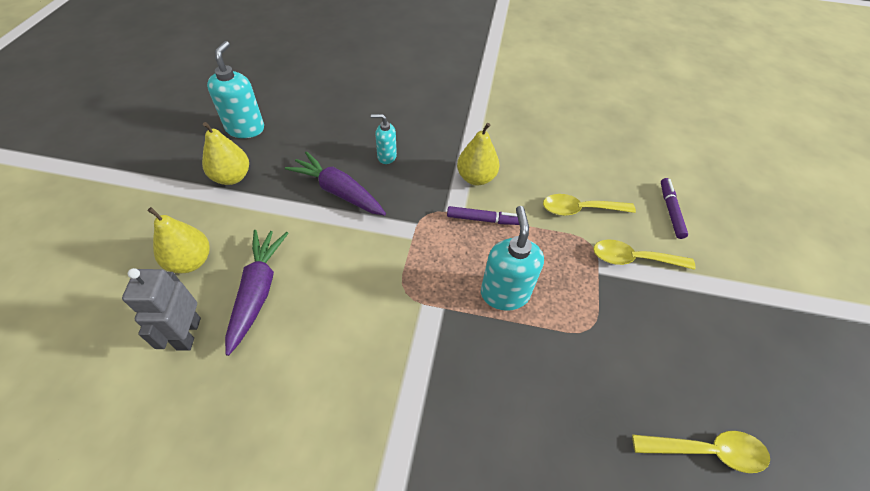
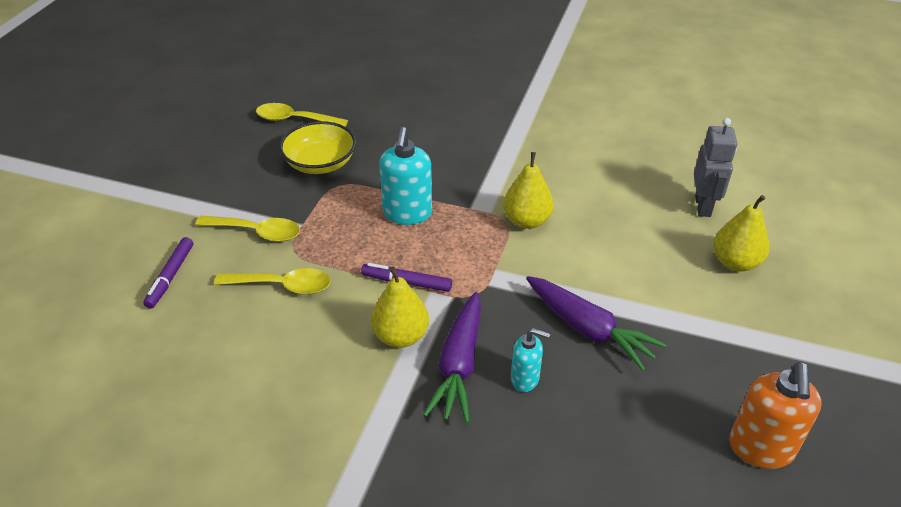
camera: 170 degrees left, 10 degrees down
yellow pear [202,122,249,185] -> yellow pear moved to [503,152,554,229]
turquoise soap dispenser [207,41,264,138] -> orange soap dispenser [729,362,822,469]
purple carrot [225,230,289,356] -> purple carrot moved to [423,292,481,423]
none -> yellow bowl [279,121,356,174]

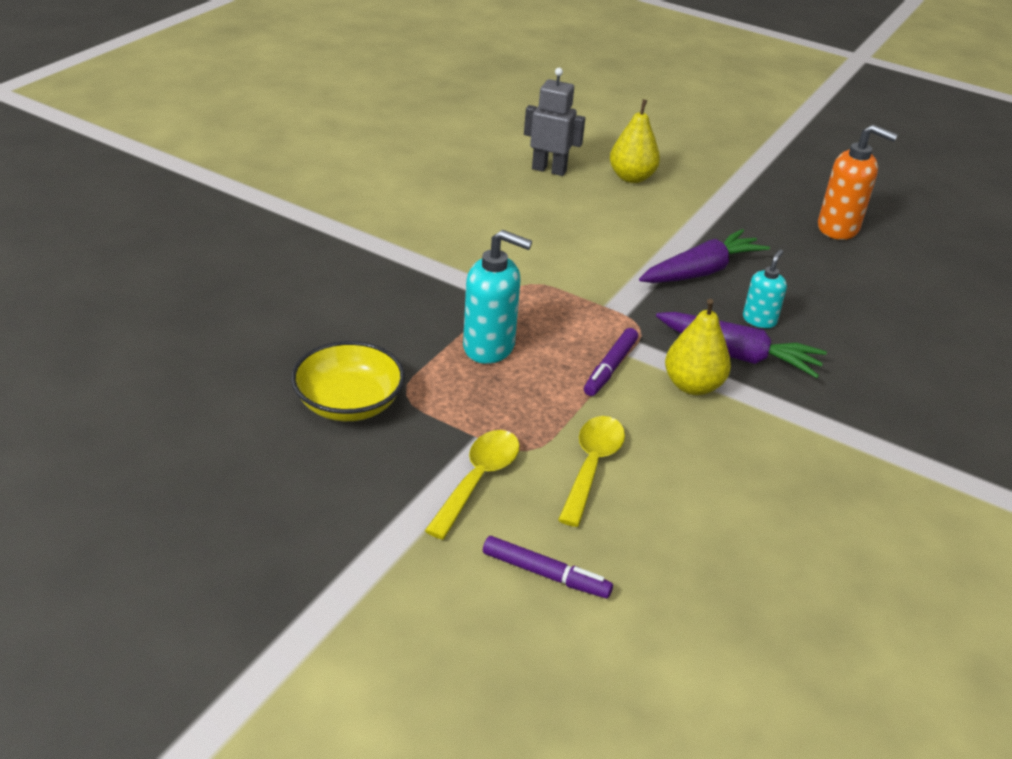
camera: 80 degrees left, 5 degrees down
yellow spoon [256,103,348,127] -> none
yellow pear [503,152,554,229] -> none

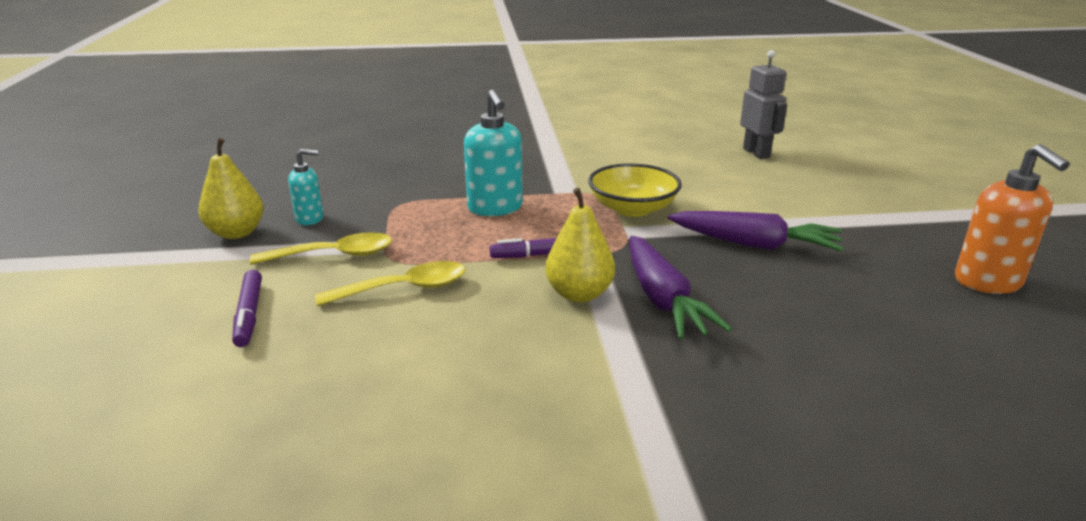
camera: 55 degrees right, 10 degrees down
yellow bowl [291,341,405,421] -> yellow bowl moved to [588,163,682,217]
yellow pear [610,99,660,183] -> yellow pear moved to [198,138,264,239]
turquoise soap dispenser [743,249,787,328] -> turquoise soap dispenser moved to [288,149,323,225]

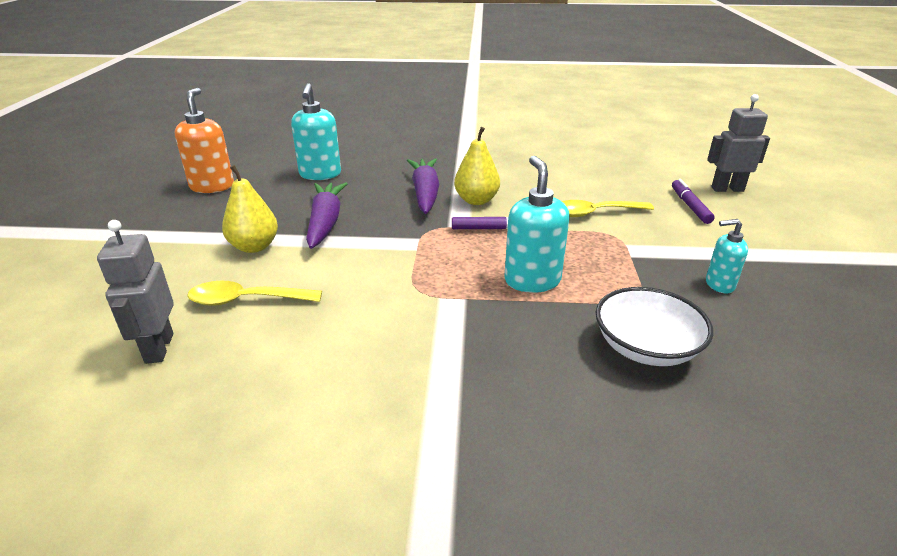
camera: 170 degrees left, 5 degrees up
yellow pear [198,138,264,239] -> yellow pear moved to [222,165,278,253]
yellow spoon [250,232,392,265] -> yellow spoon moved to [187,281,322,306]
yellow bowl [588,163,682,217] -> none
purple carrot [668,211,844,252] -> purple carrot turned 60 degrees clockwise [306,182,348,249]
none -> turquoise soap dispenser [291,83,341,180]
none -> white bowl [596,287,713,366]
none -> grey robot [707,94,770,192]

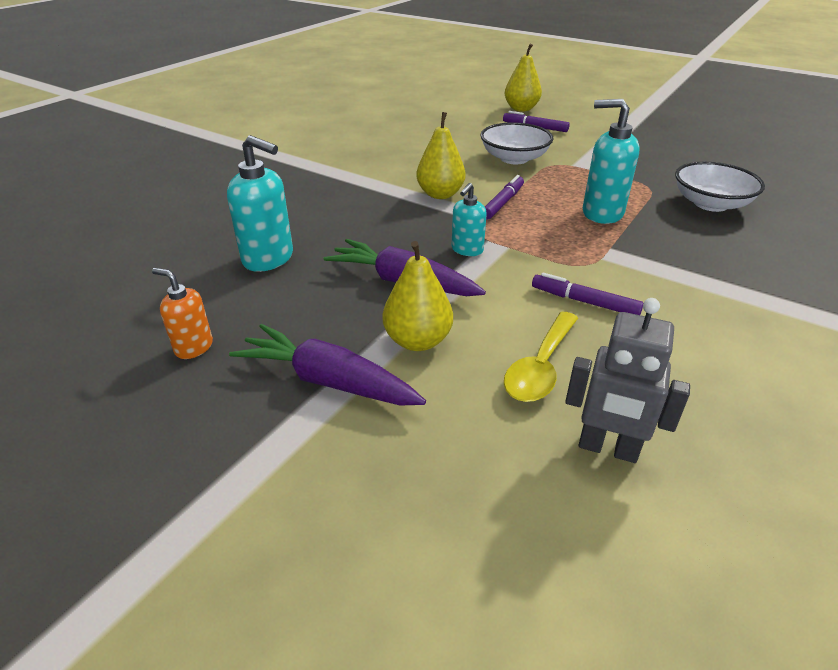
camera: 60 degrees left, 5 degrees up
orange soap dispenser [175,88,234,193] -> orange soap dispenser [152,268,213,359], size x0.59
purple carrot [407,158,439,214] -> purple carrot moved to [229,324,426,406]
yellow spoon [562,200,654,217] -> white bowl [481,122,554,164]
turquoise soap dispenser [706,219,748,294] -> turquoise soap dispenser moved to [452,183,487,256]
grey robot [707,94,770,192] -> yellow pear [505,44,542,112]
none -> purple marker [532,273,644,315]

